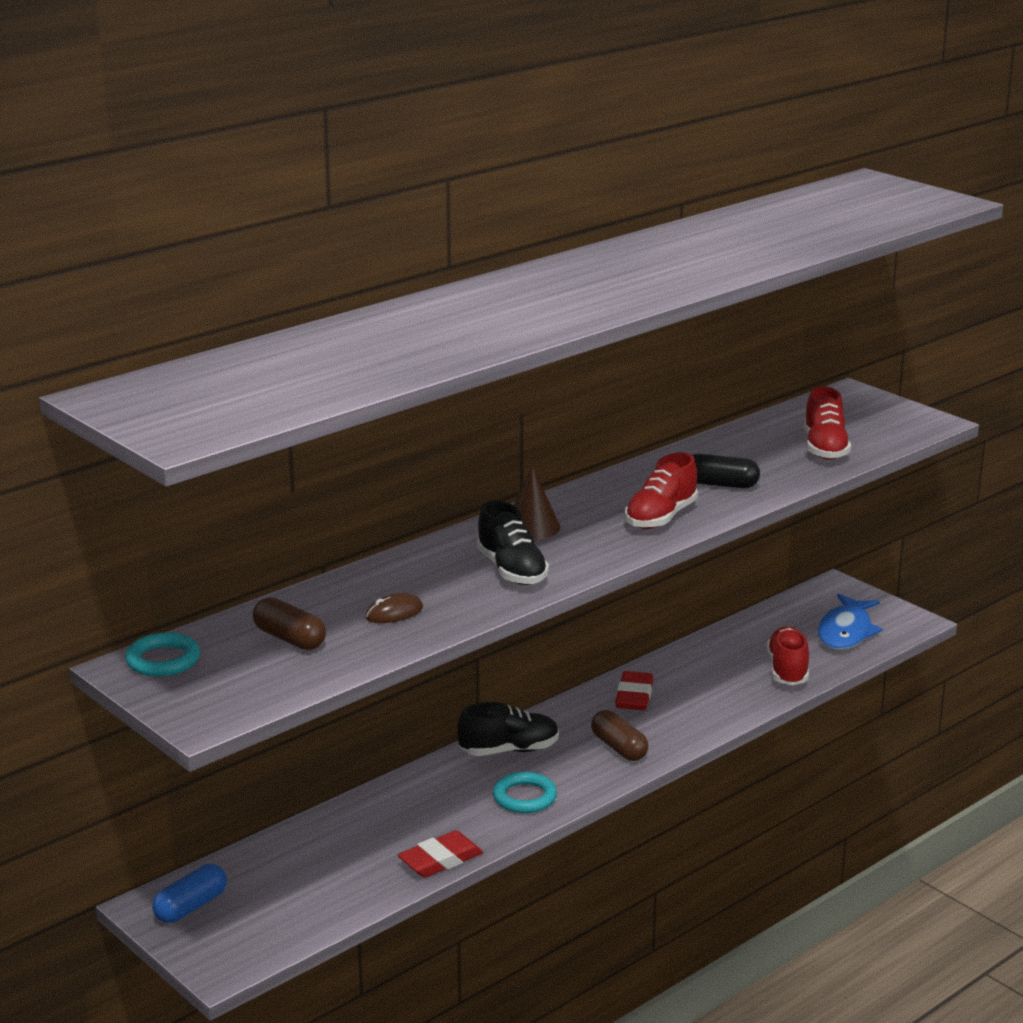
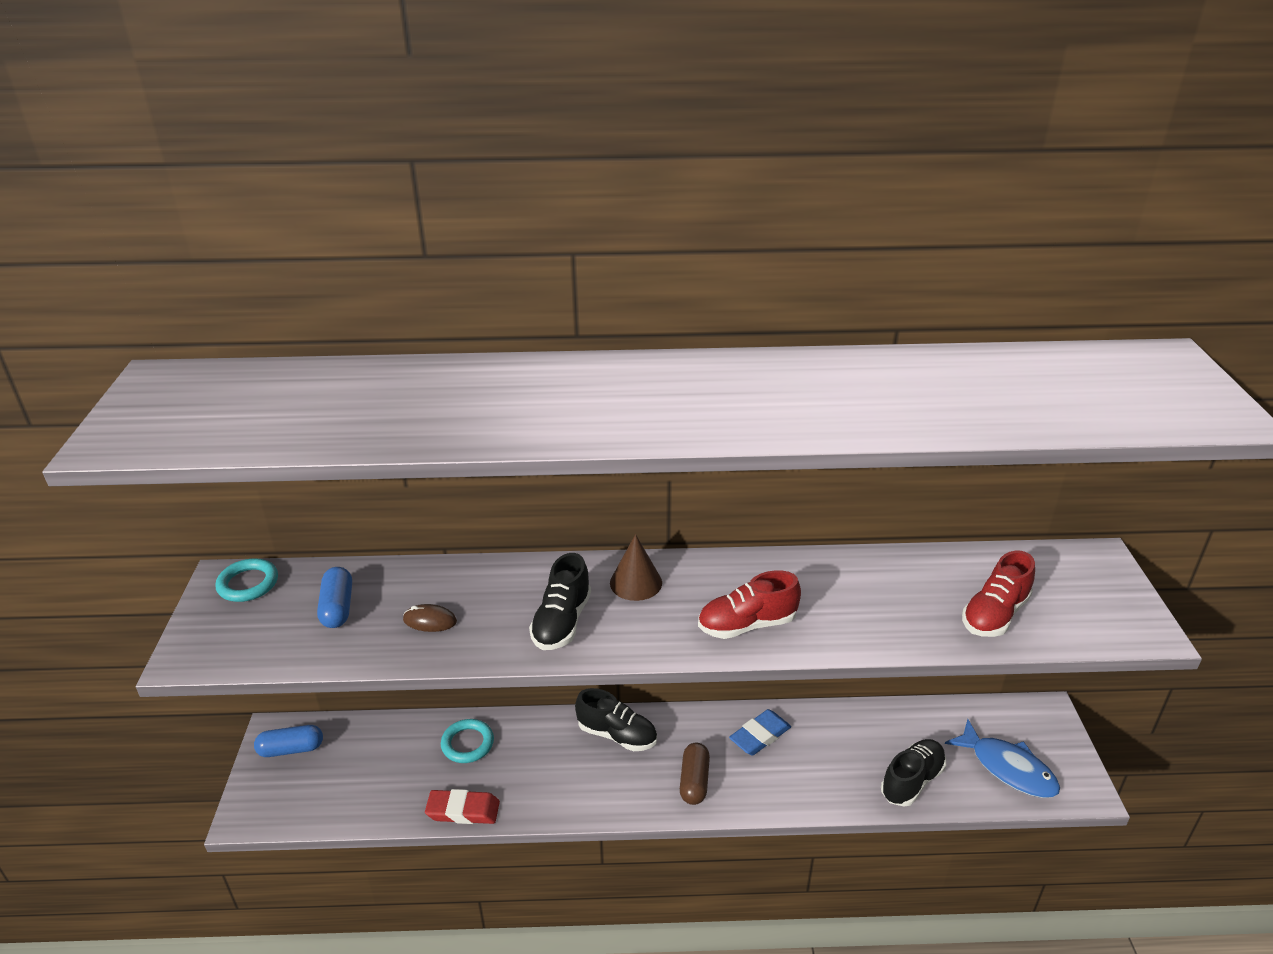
camera: 40 degrees right, 10 degrees up
brown capsule [253,597,326,650] -> blue capsule [317,567,352,628]
turquoise ring [493,772,557,813] -> turquoise ring moved to [441,719,494,763]
red eraser [615,671,654,710] -> blue eraser [729,709,791,755]
black capsule [692,454,760,488] -> none
red shoe [767,626,809,685] -> black shoe [881,739,946,807]
blue fish [818,594,883,650] -> blue fish turned 105 degrees counterclockwise [945,719,1060,798]

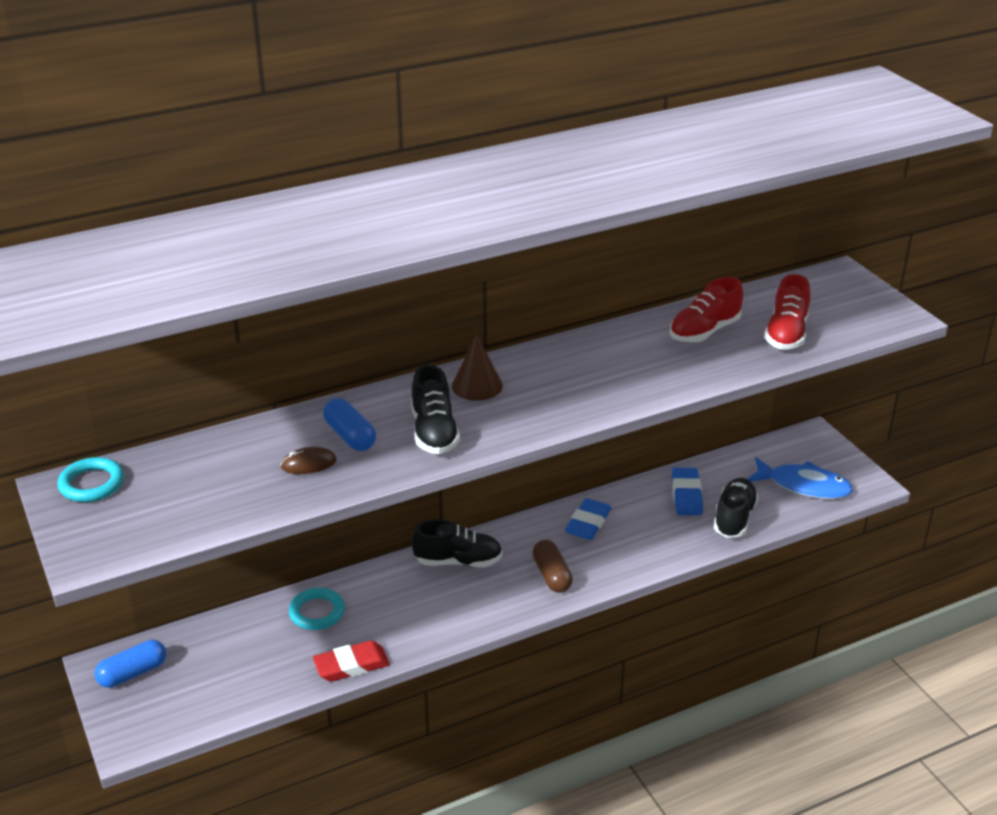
camera: 25 degrees left, 0 degrees up
blue capsule [317,567,352,628] -> blue capsule moved to [323,398,376,451]
red shoe [698,570,801,639] -> red shoe moved to [670,277,743,342]
none -> blue eraser [672,468,703,515]

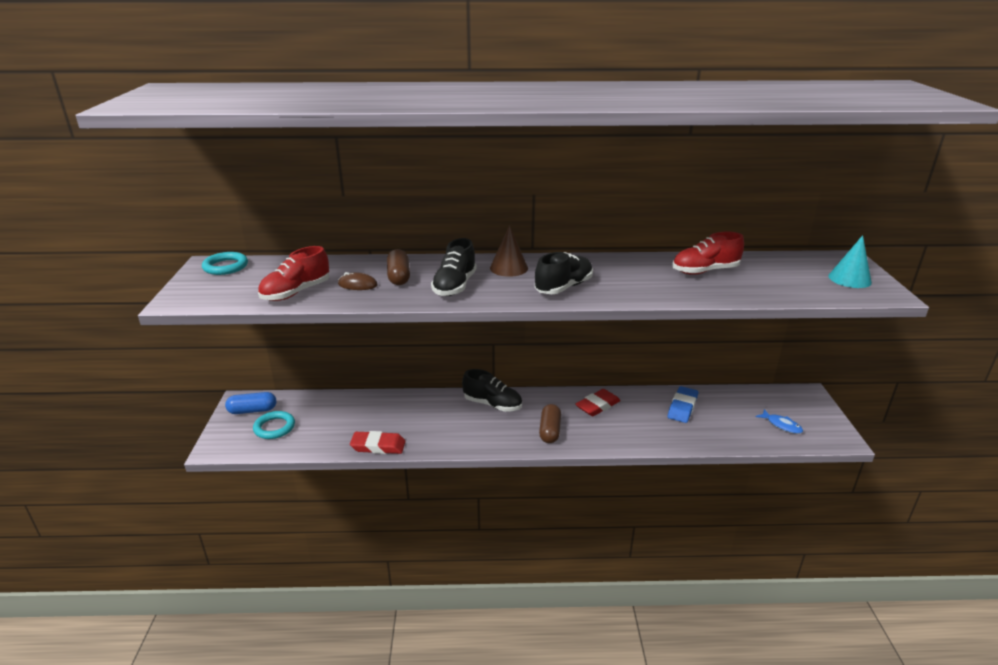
camera: 25 degrees right, 5 degrees down
turquoise ring [289,588,345,630] -> turquoise ring moved to [253,411,295,439]
blue capsule [323,398,376,451] -> brown capsule [387,249,410,285]
blue eraser [565,498,611,540] -> red eraser [575,389,621,416]
black shoe [714,478,758,538] -> black shoe moved to [535,252,593,294]
blue fish [748,457,853,499] -> blue fish [756,409,803,434], size x0.54
red shoe [764,274,810,349] -> red shoe moved to [258,246,329,301]
none -> turquoise cone [828,235,872,288]

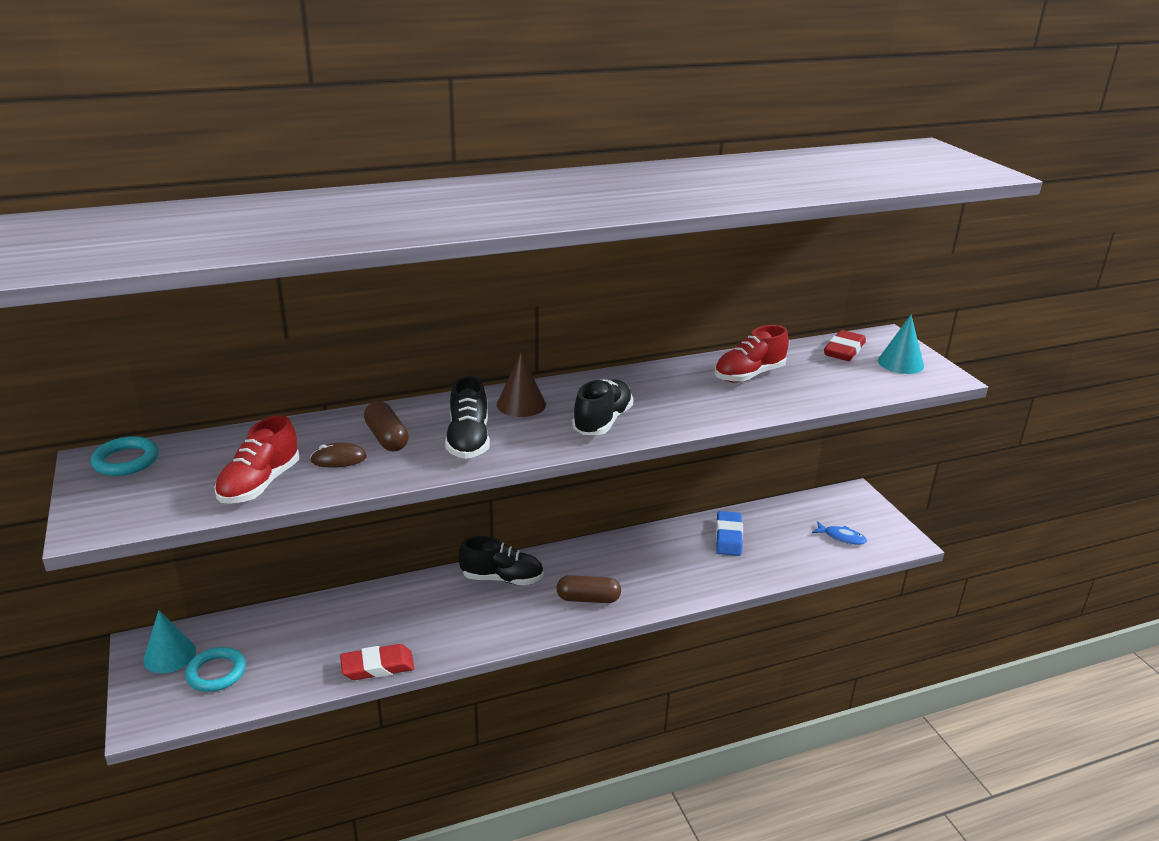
camera: 20 degrees left, 0 degrees up
blue capsule [225,392,276,414] -> turquoise cone [143,610,196,673]
brown capsule [539,404,561,443] -> brown capsule turned 75 degrees counterclockwise [556,575,621,603]
red eraser [575,389,621,416] -> red eraser moved to [824,330,866,361]

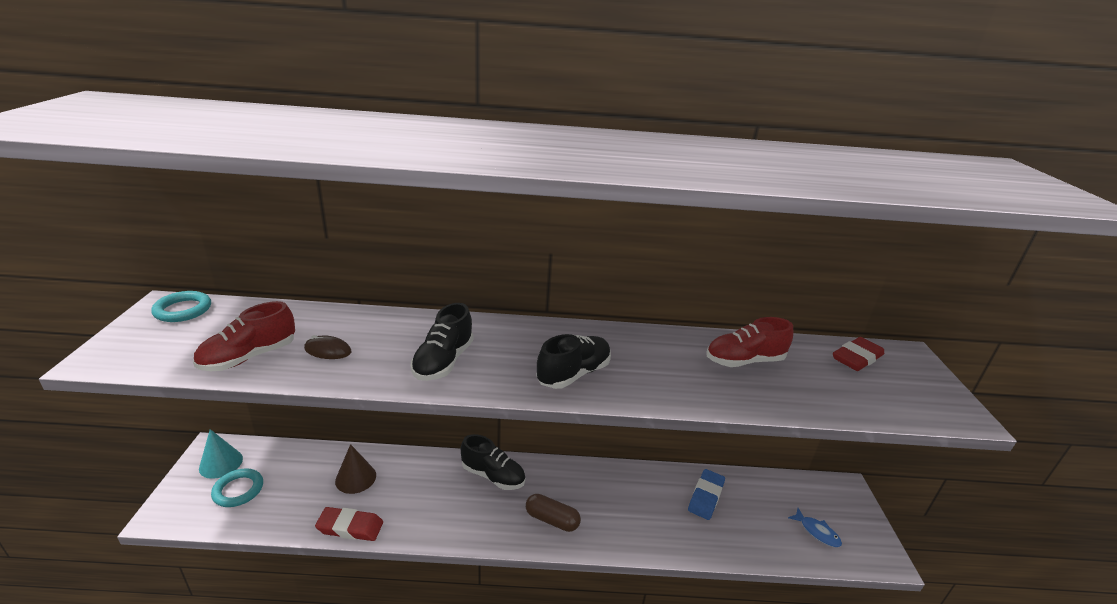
camera: 20 degrees right, 0 degrees up
brown capsule [364,401,409,451] -> none
brown cone [497,353,546,417] -> brown cone moved to [335,444,376,494]
turquoise cone [878,315,924,374] -> none

